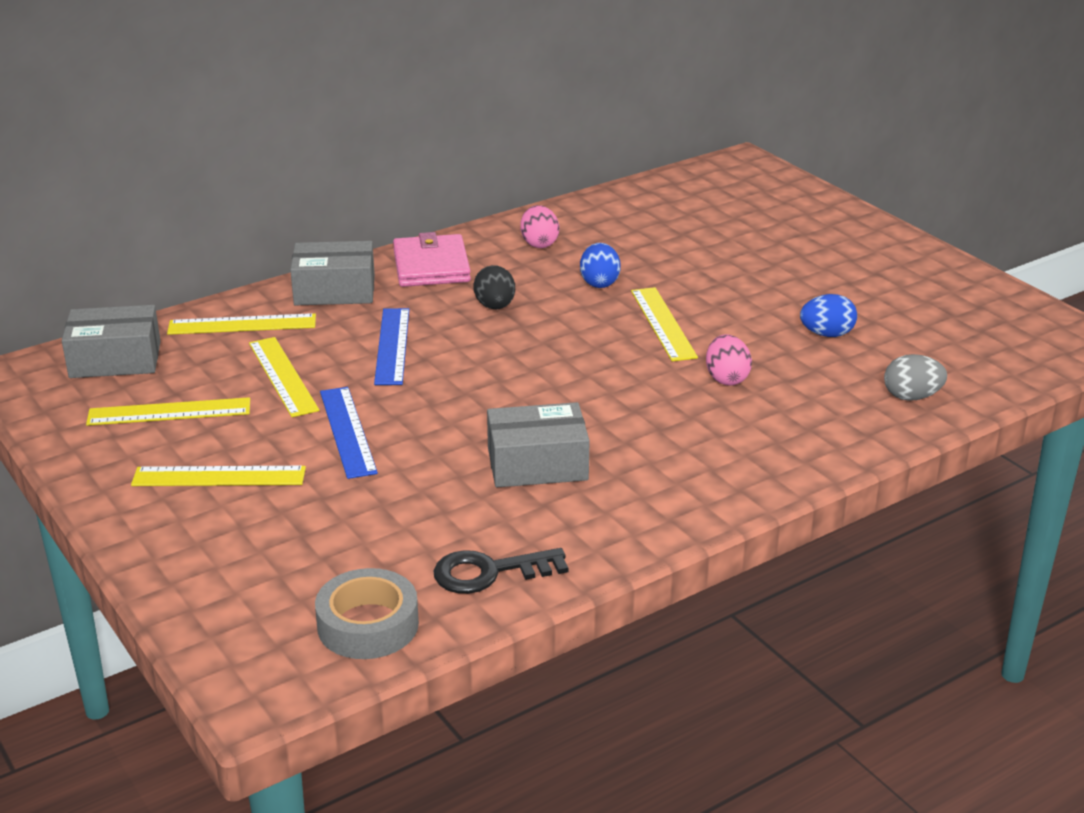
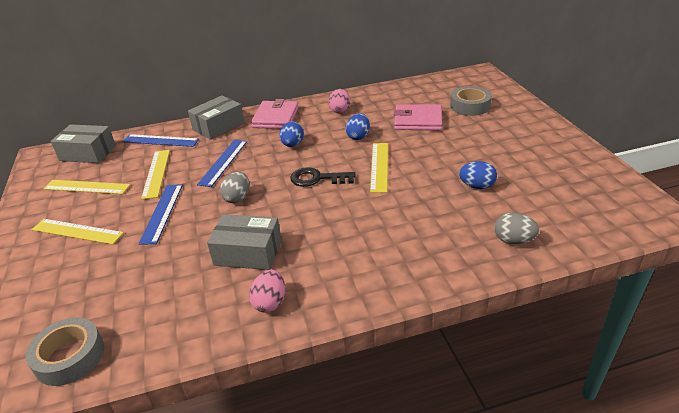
camera: 20 degrees right, 5 degrees up
yellow ruler [167,313,316,335] -> blue ruler [122,134,199,147]
grey box [290,241,375,305] -> grey box turned 60 degrees counterclockwise [188,95,244,140]
black key [434,548,569,594] -> black key moved to [290,167,355,187]
black egg [473,265,515,309] -> blue egg [280,121,304,147]
pink egg [706,334,752,386] -> pink egg moved to [249,270,285,313]
none -> grey egg [220,172,249,203]
none -> pink wallet [393,104,442,130]
none -> grey tape [450,86,492,116]

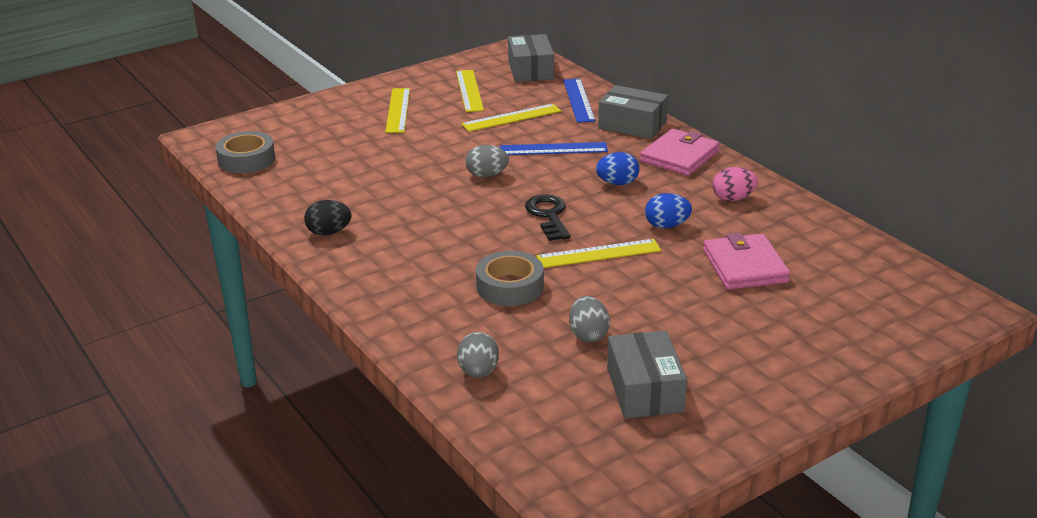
camera: 70 degrees right, 5 degrees down
blue ruler [139,184,183,245] -> none
grey box [207,214,282,270] -> grey box moved to [607,330,687,419]
pink egg [249,270,285,313] -> black egg [304,200,351,236]
pink wallet [251,99,299,129] -> pink wallet turned 45 degrees counterclockwise [640,129,720,176]
grey tape [450,86,492,116] -> grey tape moved to [476,251,544,306]
blue egg [459,161,497,189] -> grey egg [569,296,610,342]

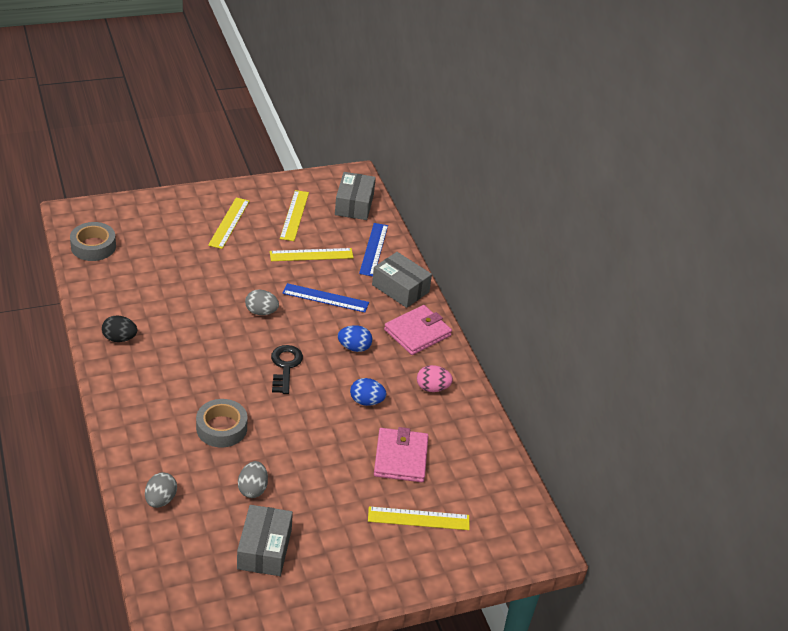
camera: 10 degrees right, 10 degrees up
yellow ruler [536,239,661,268] -> yellow ruler moved to [368,506,470,530]

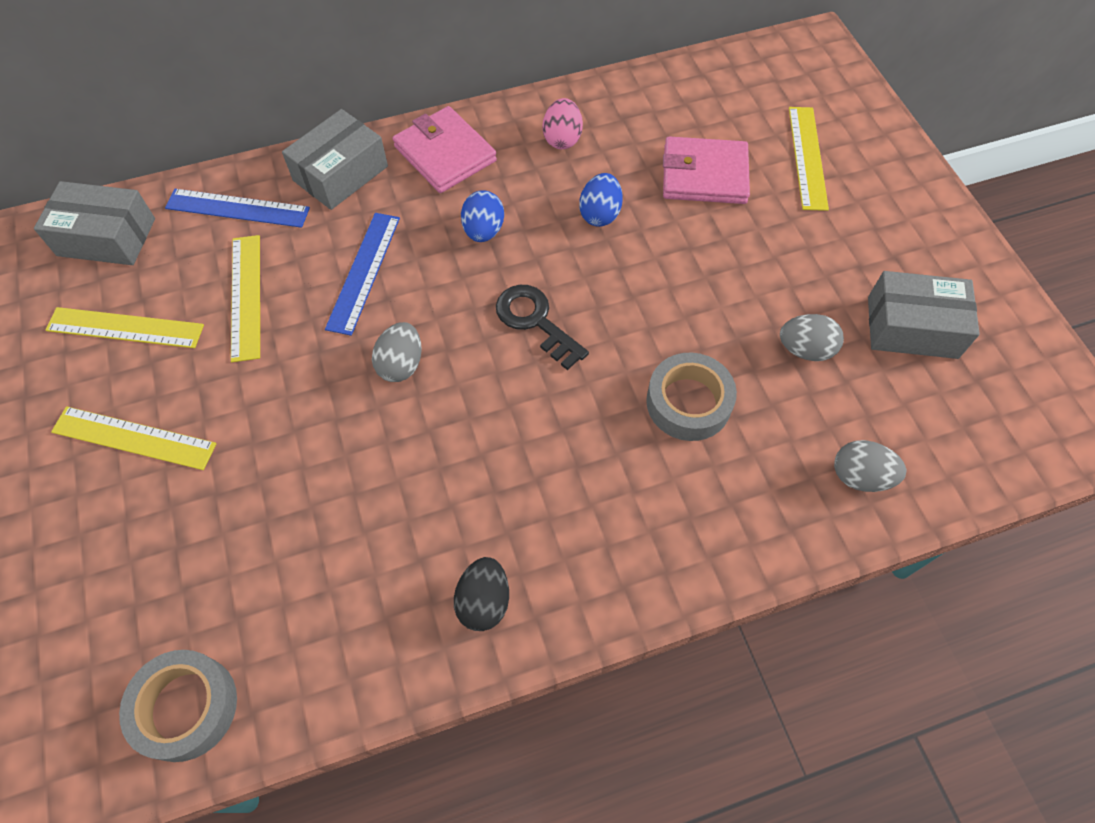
camera: 85 degrees left, 20 degrees up
black key [271,345,303,394] -> black key turned 45 degrees clockwise [496,285,589,370]

